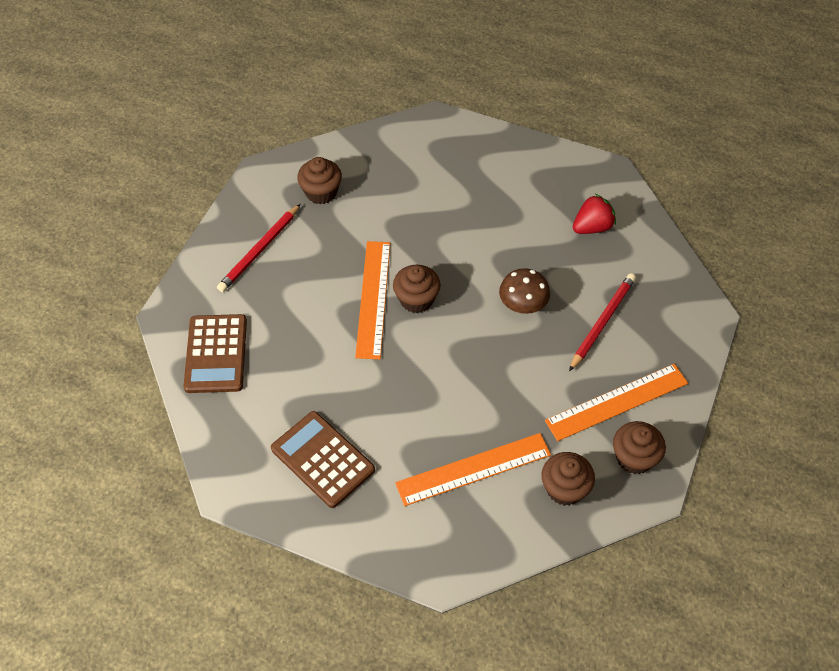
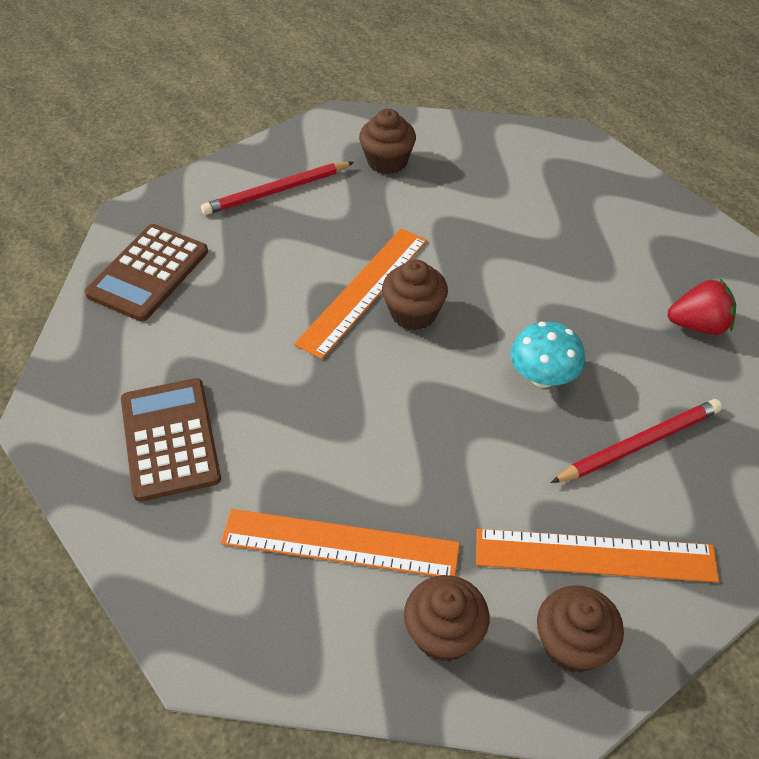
camera: 30 degrees right, 5 degrees down
brown mushroom [499,268,550,314] -> turquoise mushroom [510,322,585,388]

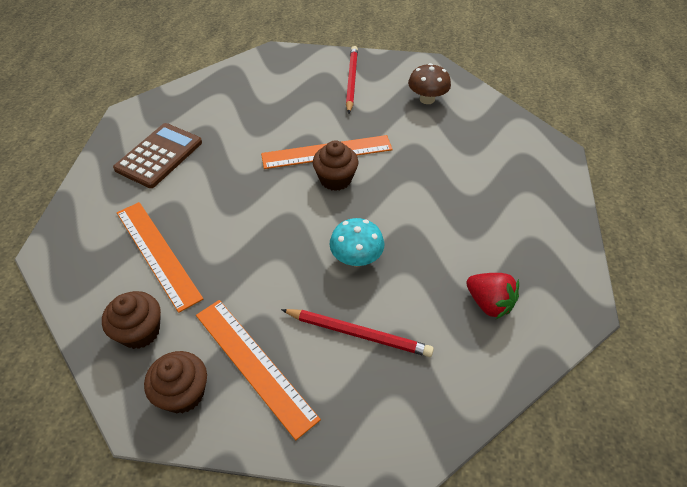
camera: 45 degrees right, 0 degrees up
brown calculator [85,224,208,322] -> none
red pencil [201,162,354,215] -> red pencil turned 75 degrees clockwise [346,46,358,114]
brown cupcake [359,109,416,174] -> brown mushroom [408,63,451,104]

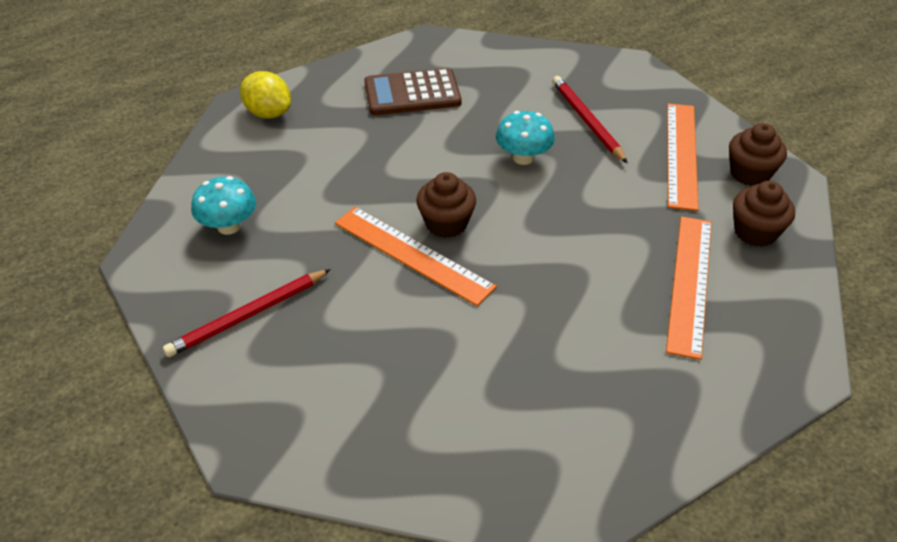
camera: 130 degrees left, 5 degrees down
brown calculator [113,123,202,188] -> brown calculator moved to [364,68,462,115]
brown mushroom [408,63,451,104] -> turquoise mushroom [191,176,256,235]
red strawberry [466,273,519,319] -> none
none -> yellow lemon [240,71,291,119]

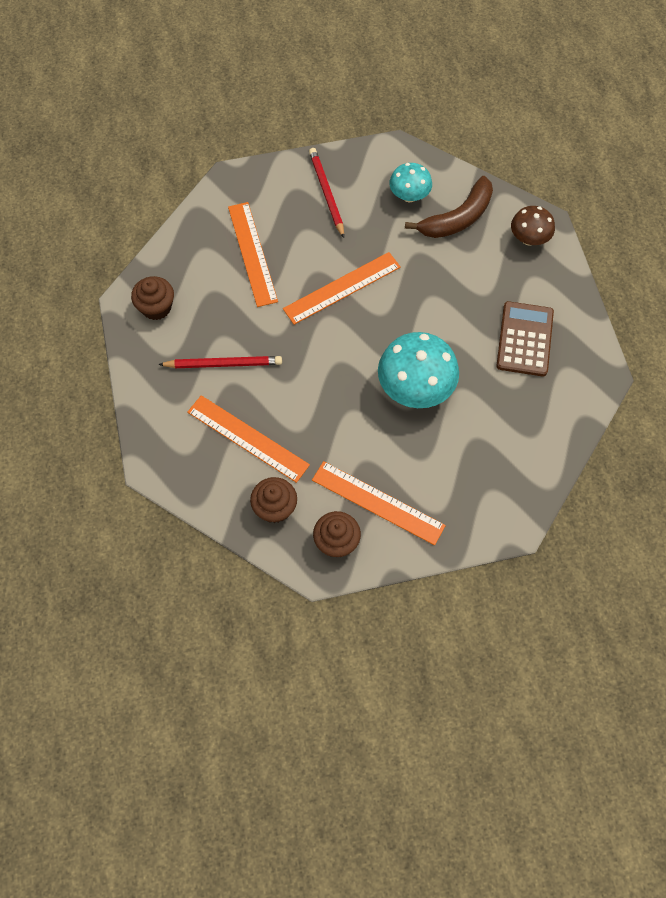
camera: 110 degrees right, 20 degrees up
yellow lemon [240,71,291,119] -> brown mushroom [511,206,555,246]
brown cupcake [416,172,476,238] -> brown cupcake moved to [131,276,174,320]
turquoise mushroom [496,111,555,165] -> turquoise mushroom [378,332,459,408], size x1.70
red pencil [552,76,628,164] -> red pencil moved to [158,356,282,368]
none -> orange ruler [228,202,278,307]
none -> brown banana [405,176,493,238]

